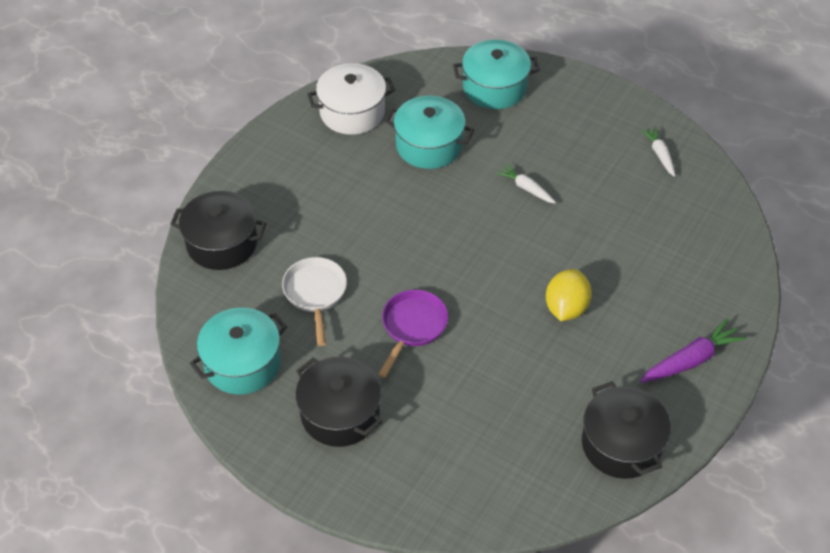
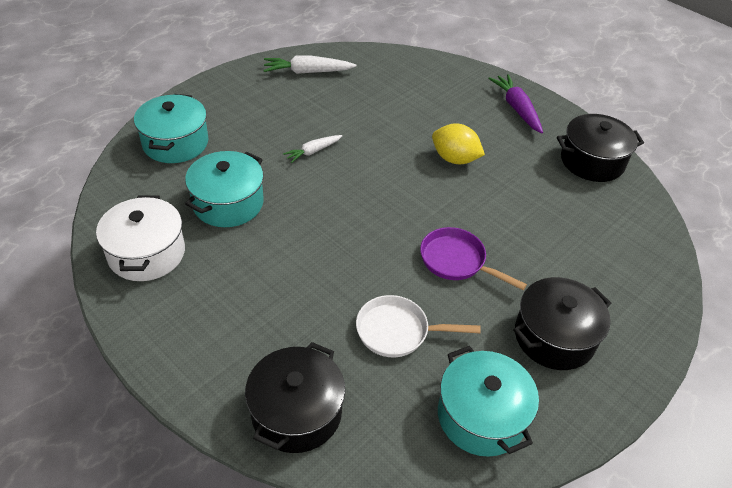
camera: 80 degrees left, 5 degrees down
white carrot [641,127,675,177] -> white carrot [263,55,357,74], size x1.59

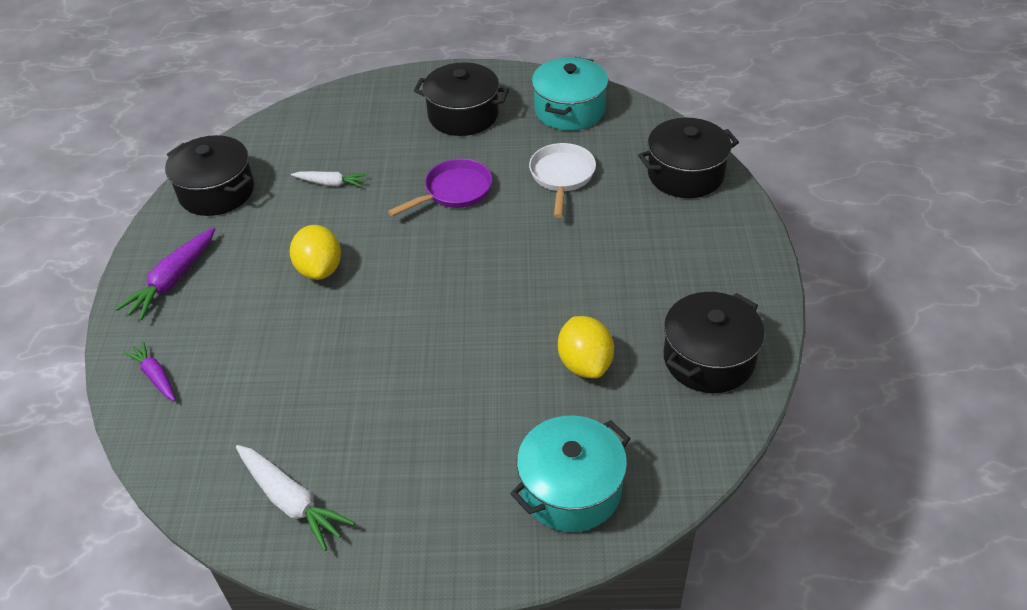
camera: 130 degrees left, 0 degrees up
white pot [96,195,185,281] -> black pot [663,292,765,393]
turquoise pot [185,151,264,227] -> yellow lemon [558,316,614,378]
white carrot [283,135,342,163] -> white carrot moved to [291,171,366,187]
white pan [356,295,481,357] -> white pan turned 135 degrees counterclockwise [529,143,596,218]
purple pan [420,227,527,290] -> purple pan turned 120 degrees counterclockwise [388,159,492,217]
none -> purple carrot [124,341,175,401]

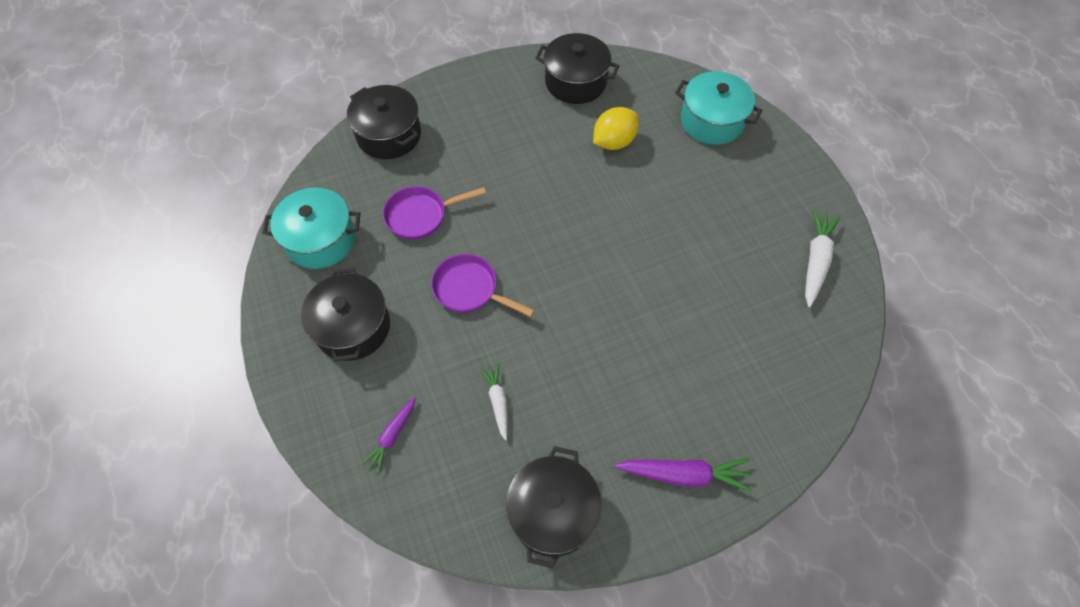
camera: 115 degrees left, 15 degrees up
purple carrot [124,341,175,401] -> purple carrot moved to [362,397,416,473]
yellow lemon [290,225,341,280] -> none
white pan [529,143,596,218] -> purple pan [383,186,486,240]

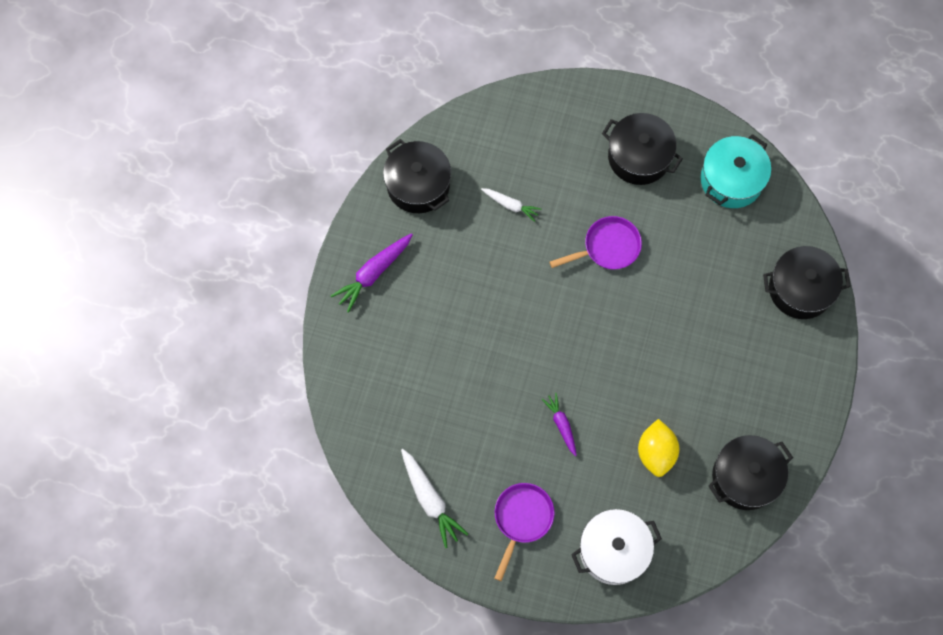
camera: 130 degrees right, 10 degrees up
purple carrot [362,397,416,473] -> purple carrot moved to [542,393,577,456]
purple pan [383,186,486,240] -> purple pan moved to [494,483,555,581]
turquoise pot [675,71,763,145] -> white pot [571,509,662,585]

